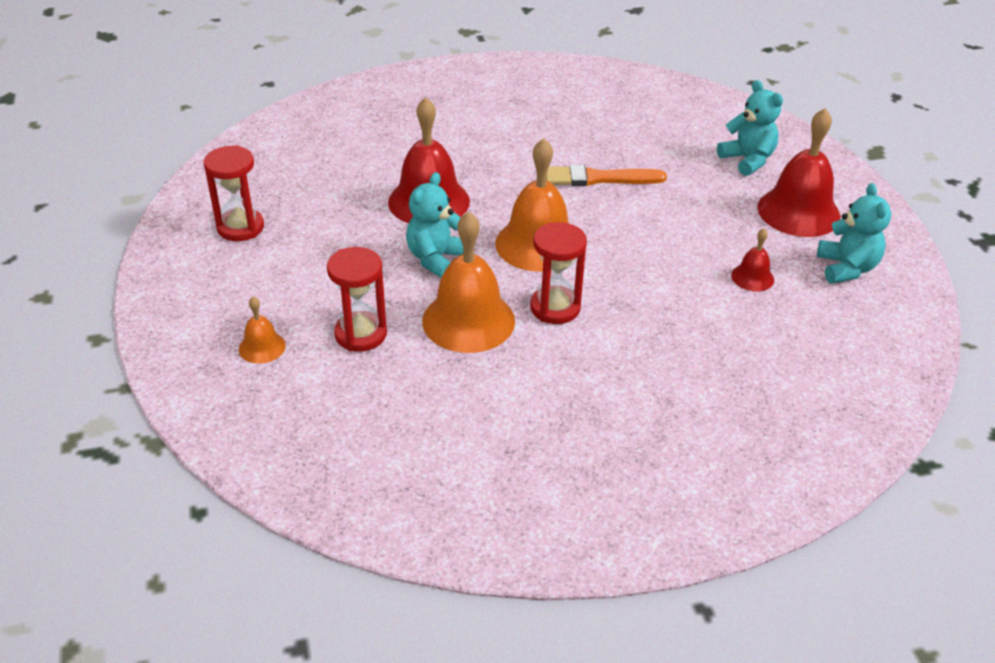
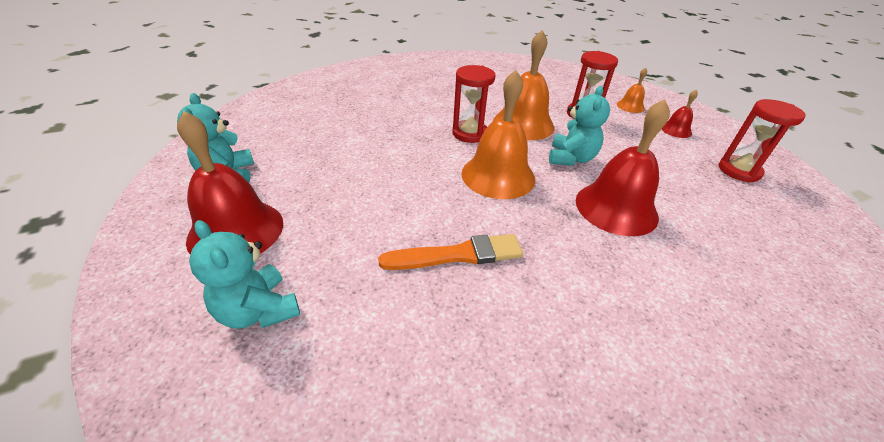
camera: 170 degrees right, 0 degrees up
red bell [731,228,774,291] -> red bell moved to [661,90,698,138]

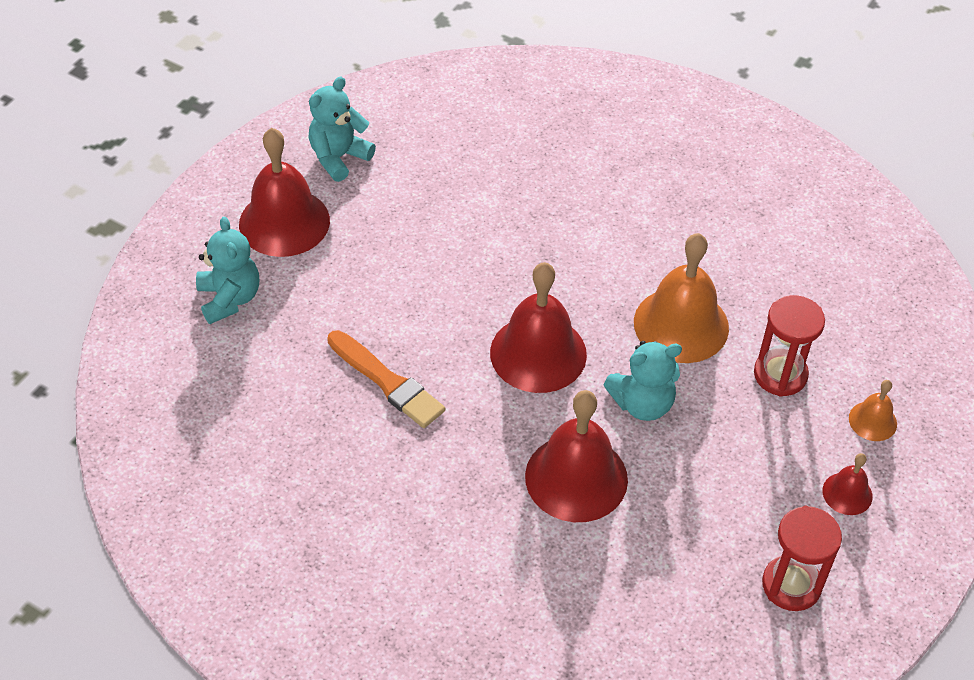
camera: 55 degrees right, 10 degrees up
turquoise teddy bear [189,220,300,329] -> turquoise teddy bear turned 150 degrees clockwise [196,217,259,324]
red hourglass [452,65,495,143] -> none
orange bell [462,70,535,199] -> red bell [490,262,587,393]

